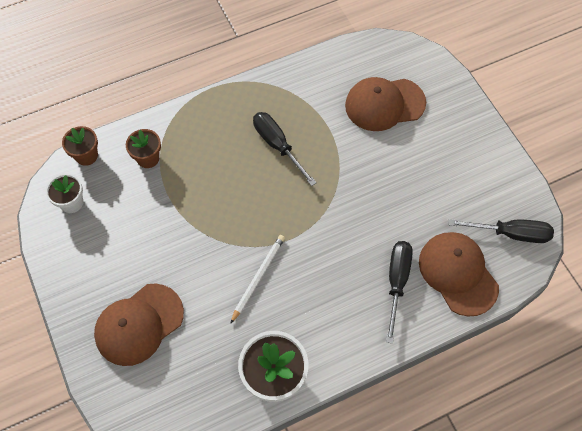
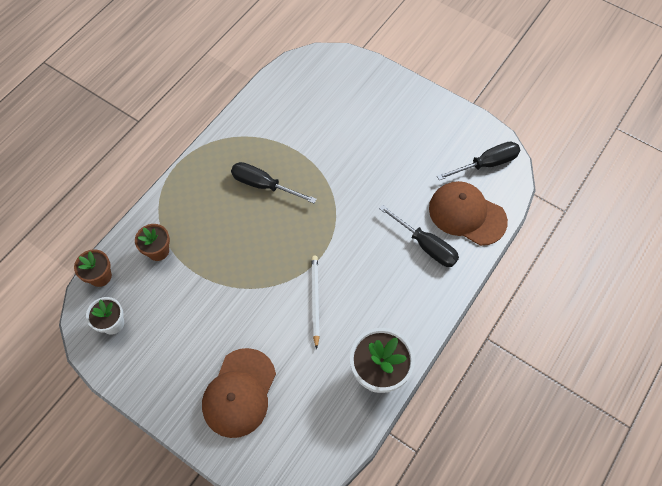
camera: 30 degrees left, 0 degrees up
brown cap [345,77,426,131] -> none
black screwdriver [386,241,413,344] -> black screwdriver turned 150 degrees clockwise [379,205,459,267]

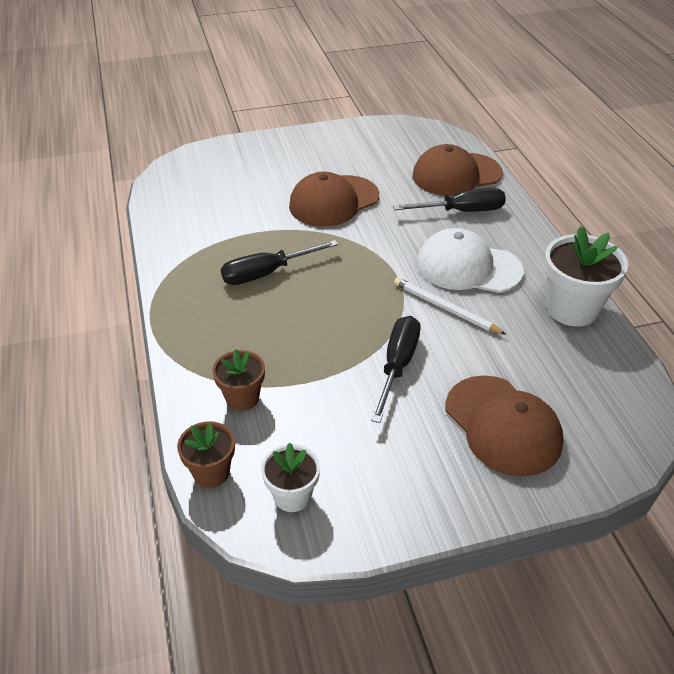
camera: 50 degrees left, 20 degrees down
black screwdriver [437,141,520,180] -> black screwdriver moved to [371,316,421,423]
none -> brown cap [289,172,379,227]
none -> white cap [417,228,524,293]

